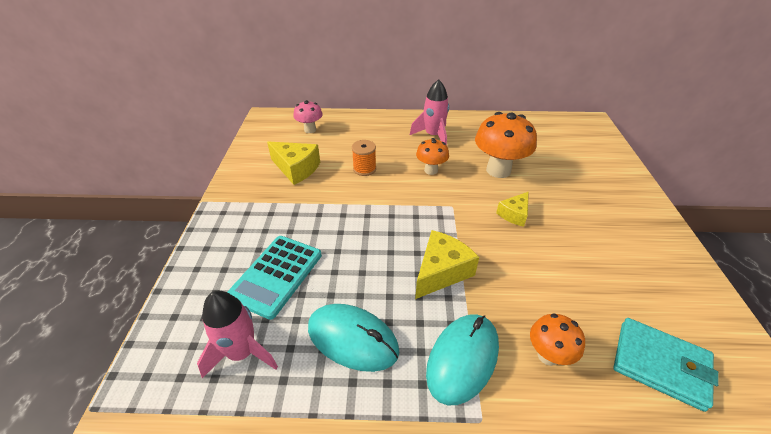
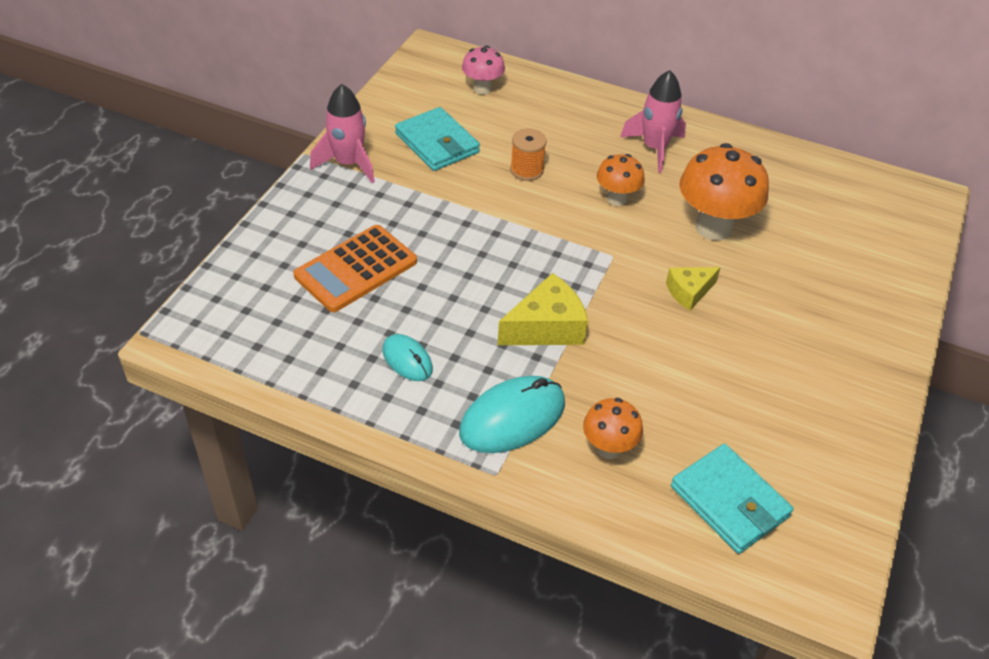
camera: 20 degrees right, 5 degrees up
pink rocket [197,291,278,378] -> pink rocket moved to [310,84,375,183]
turquoise calculator [227,236,322,320] -> orange calculator [293,225,417,312]
yellow cheese [267,142,320,185] -> turquoise wallet [395,107,480,171]
turquoise mouse [308,304,400,372] -> turquoise mouse [382,334,433,381], size x0.57

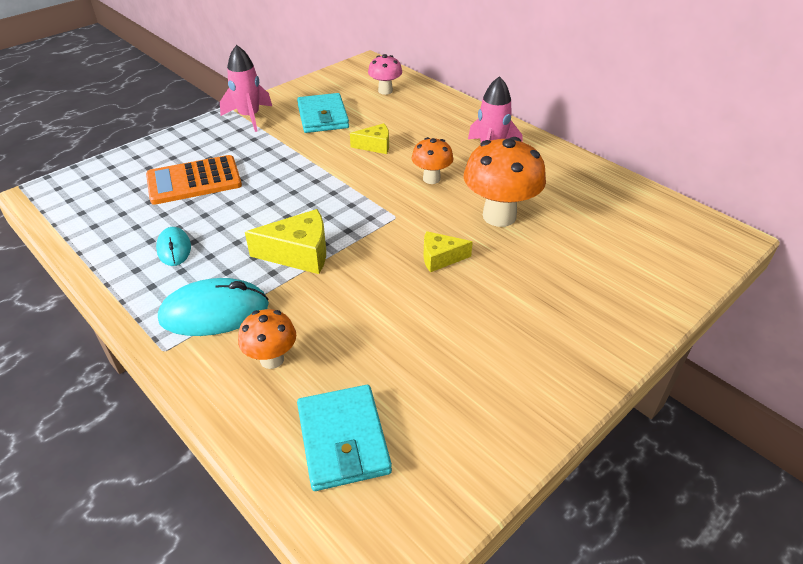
camera: 25 degrees right, 5 degrees down
orange spool [510,129,547,181] -> yellow cheese [350,123,389,154]

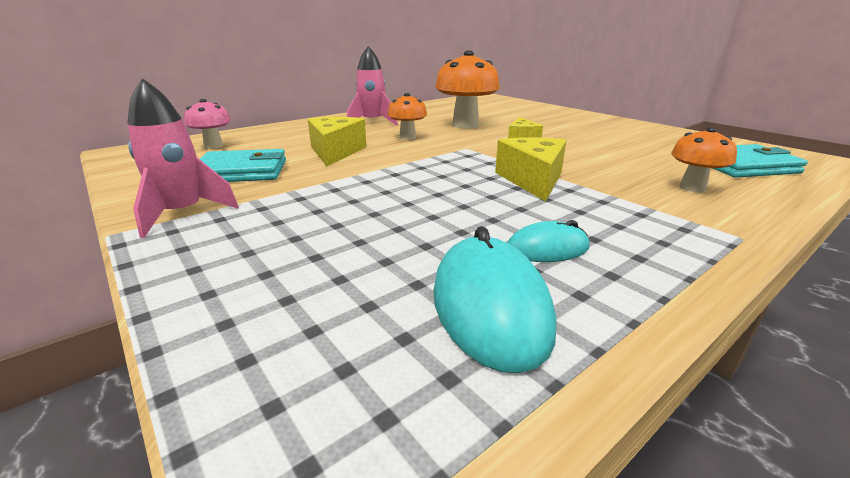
camera: 85 degrees left, 15 degrees down
orange calculator [146,155,242,205] -> none
turquoise mouse [158,278,269,336] -> turquoise mouse moved to [433,226,556,373]
yellow cheese [350,123,389,154] -> yellow cheese [308,117,367,166], size x1.60

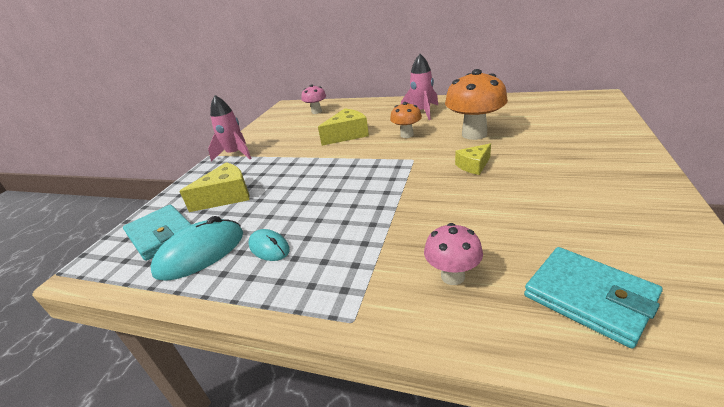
camera: 60 degrees right, 5 degrees up
turquoise wallet [200,149,286,182] -> turquoise wallet moved to [123,205,192,261]
yellow cheese [495,137,567,201] -> yellow cheese moved to [179,162,250,212]
orange mushroom [671,127,737,192] -> pink mushroom [424,223,483,285]

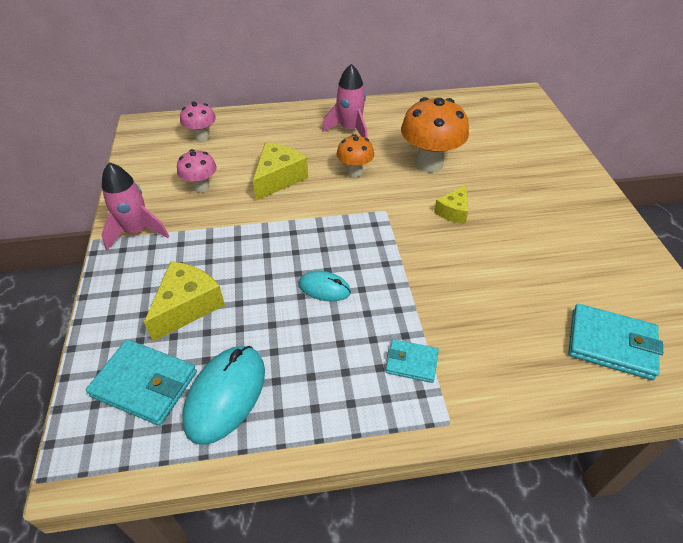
camera: 30 degrees left, 15 degrees up
turquoise mouse [248,229,290,261] -> turquoise mouse moved to [298,271,351,302]
pink mushroom [424,223,483,285] -> pink mushroom moved to [177,149,217,193]
none -> turquoise wallet [386,339,439,383]

